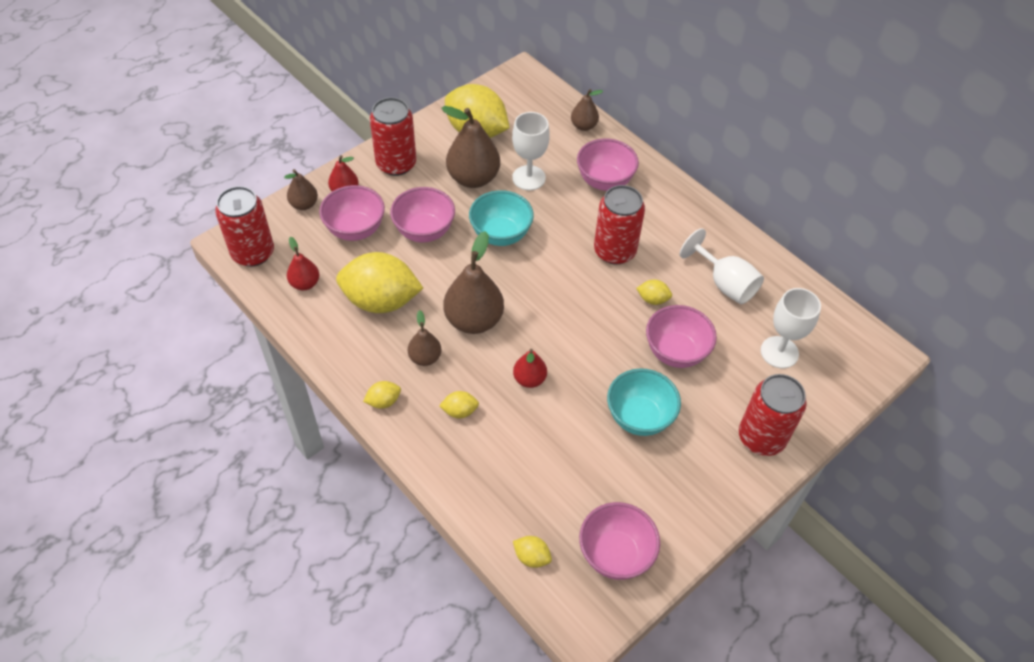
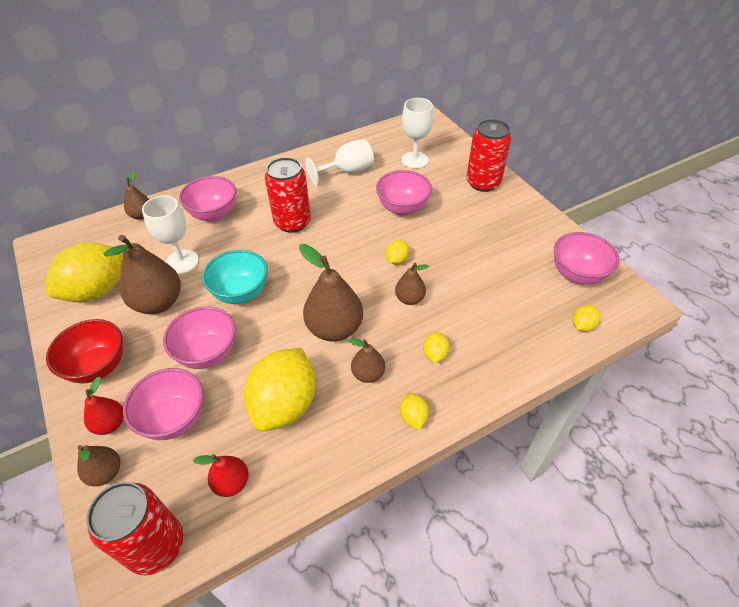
camera: 75 degrees left, 5 degrees down
red can [370,97,416,176] -> red bowl [46,319,123,384]
red pear [513,349,547,388] -> brown pear [395,263,429,305]
turquoise bowl [607,368,681,436] -> none
yellow lemon [636,280,672,305] -> yellow lemon moved to [386,240,409,264]

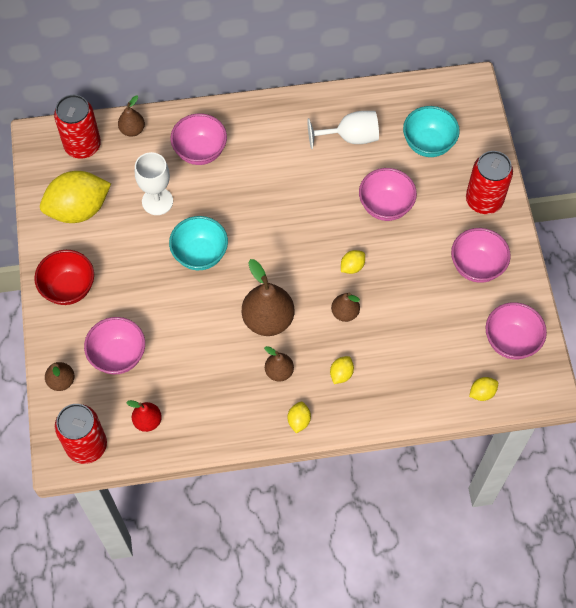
camera: 20 degrees right, 15 degrees up
red pear [84,377,124,435] -> none
brown pear [104,235,181,314] -> none
pink bowl [163,306,236,369] -> pink bowl moved to [451,228,511,283]
yellow lemon [244,348,316,431] -> none
red can [265,157,311,233] -> red can moved to [54,95,101,159]
white goblet [401,98,433,169] -> turquoise bowl [403,106,460,157]

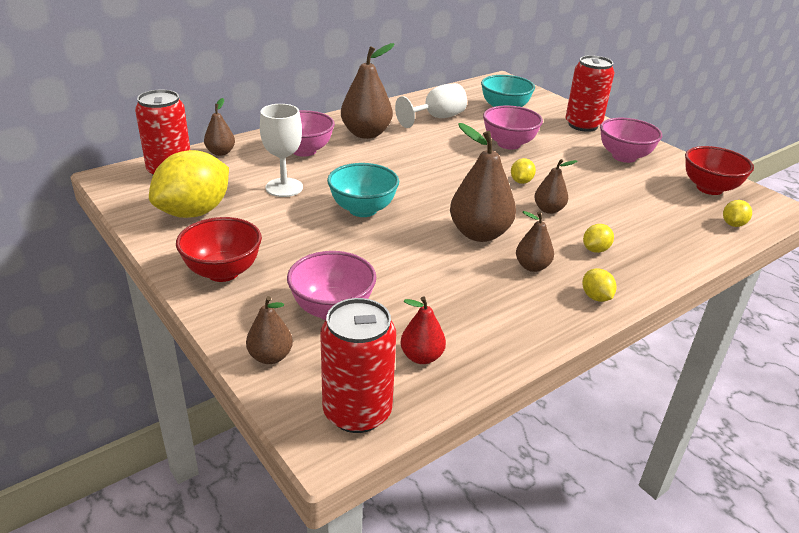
camera: 30 degrees left, 30 degrees down
yellow lemon [330,356,354,384] -> yellow lemon turned 45 degrees clockwise [583,224,614,253]
pink bowl [485,302,547,359] -> red bowl [685,146,754,195]
none -> brown pear [341,43,394,139]

